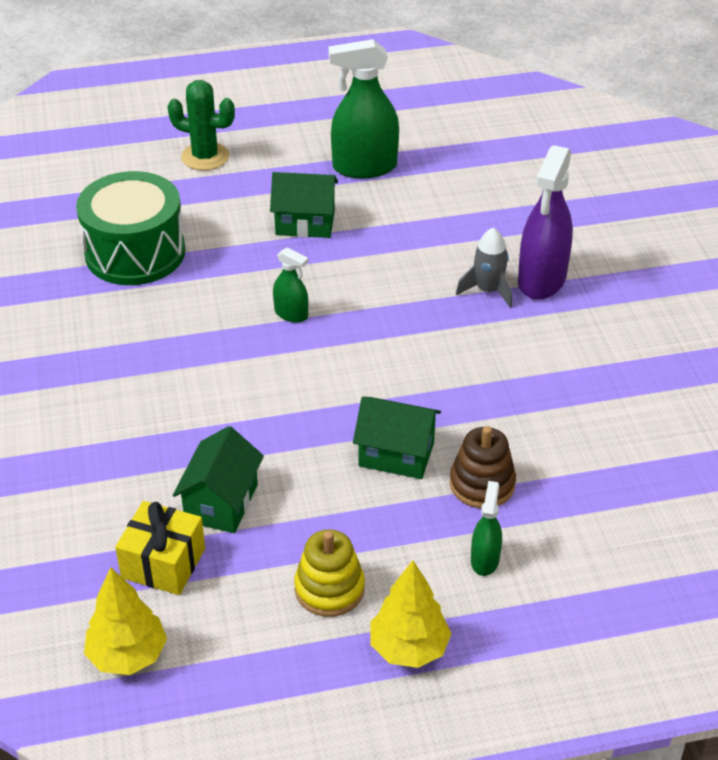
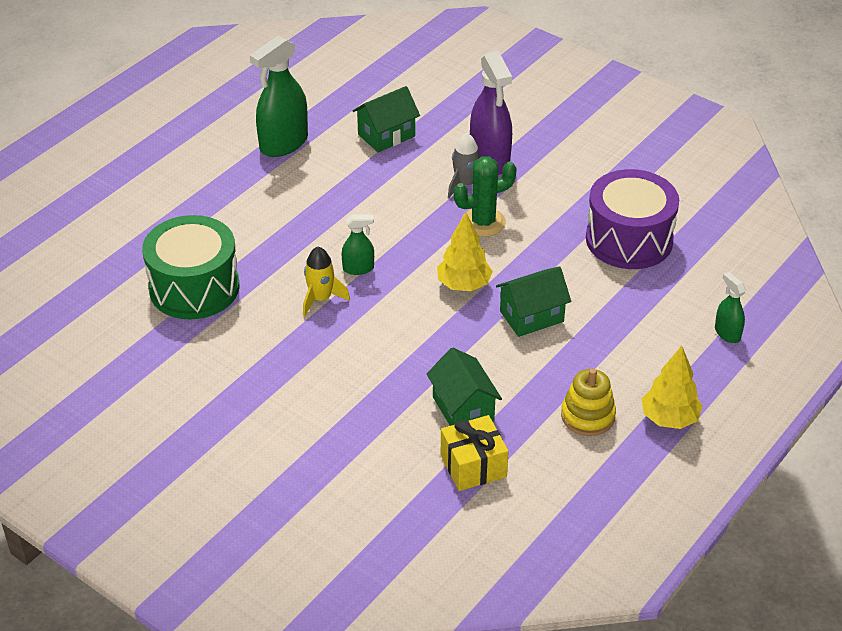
camera: 40 degrees left, 0 degrees up
yellow tree [84,567,167,675] -> yellow tree moved to [437,212,493,291]
green cactus [167,80,235,170] -> green cactus moved to [453,156,517,237]
green house [270,172,338,238] -> green house moved to [352,86,420,152]
brown stacking toy [450,426,516,508] -> none
green spray bottle [471,481,502,576] -> green spray bottle moved to [715,272,746,343]
none -> yellow rocket [303,247,350,316]
none -> purple drum [586,169,679,269]

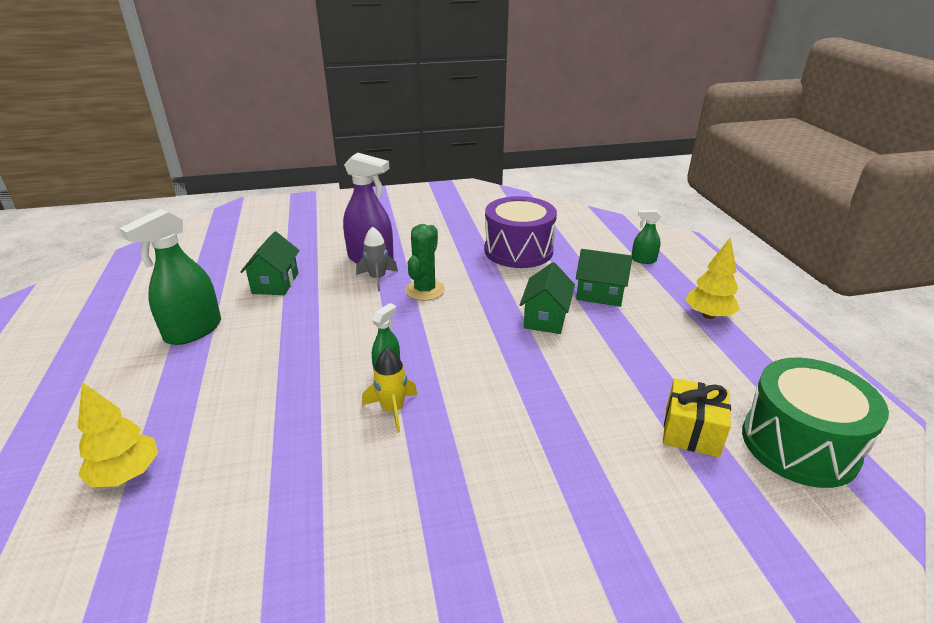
camera: 50 degrees left, 10 degrees down
green drum [142,215,240,319] -> green drum moved to [742,358,889,488]
green spray bottle [250,36,308,157] -> green spray bottle turned 45 degrees clockwise [119,209,221,345]
green house [426,347,502,426] -> green house moved to [576,249,633,307]
yellow tree [437,212,493,291] -> yellow tree moved to [78,382,158,487]
yellow stacking toy [561,368,616,436] -> none

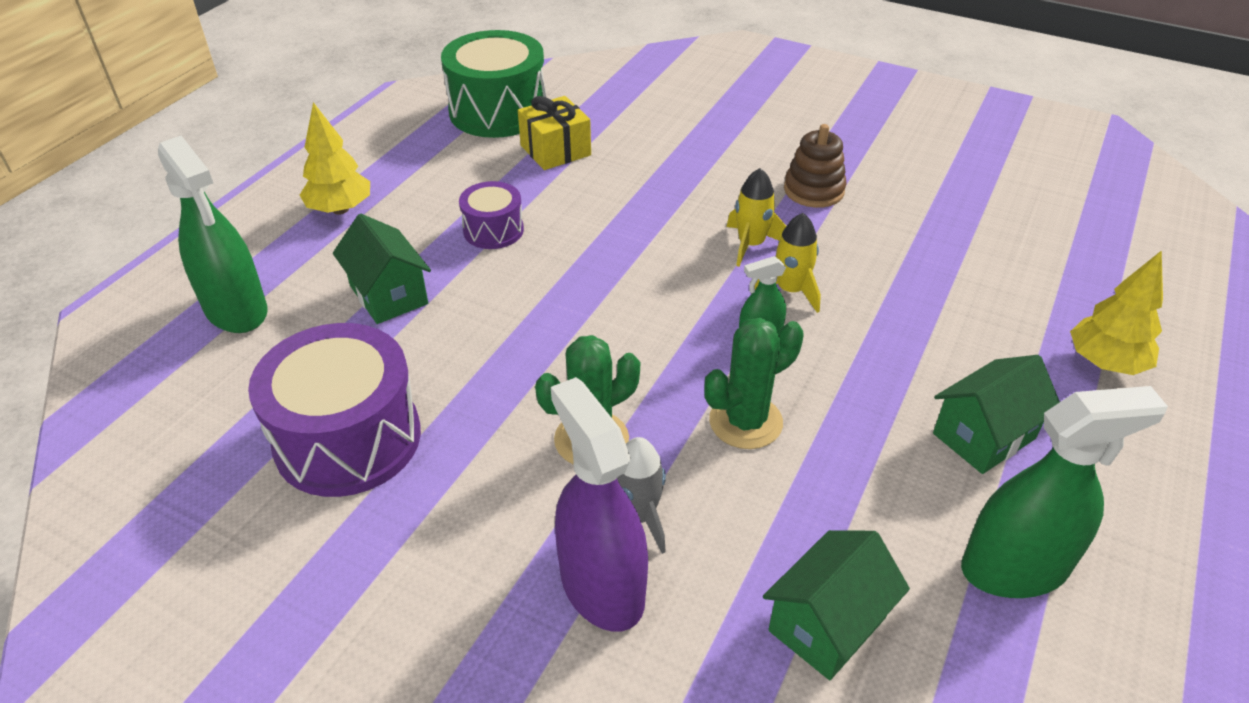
camera: 140 degrees left, 10 degrees up
green house [520,262,575,334] -> green house moved to [933,355,1060,474]
green spray bottle [632,210,661,264] -> green spray bottle [158,136,268,333], size x1.97
none -> purple drum [459,181,524,249]
none -> green cactus [704,318,804,449]
none -> yellow rocket [727,168,786,267]
none -> brown stacking toy [784,124,847,208]

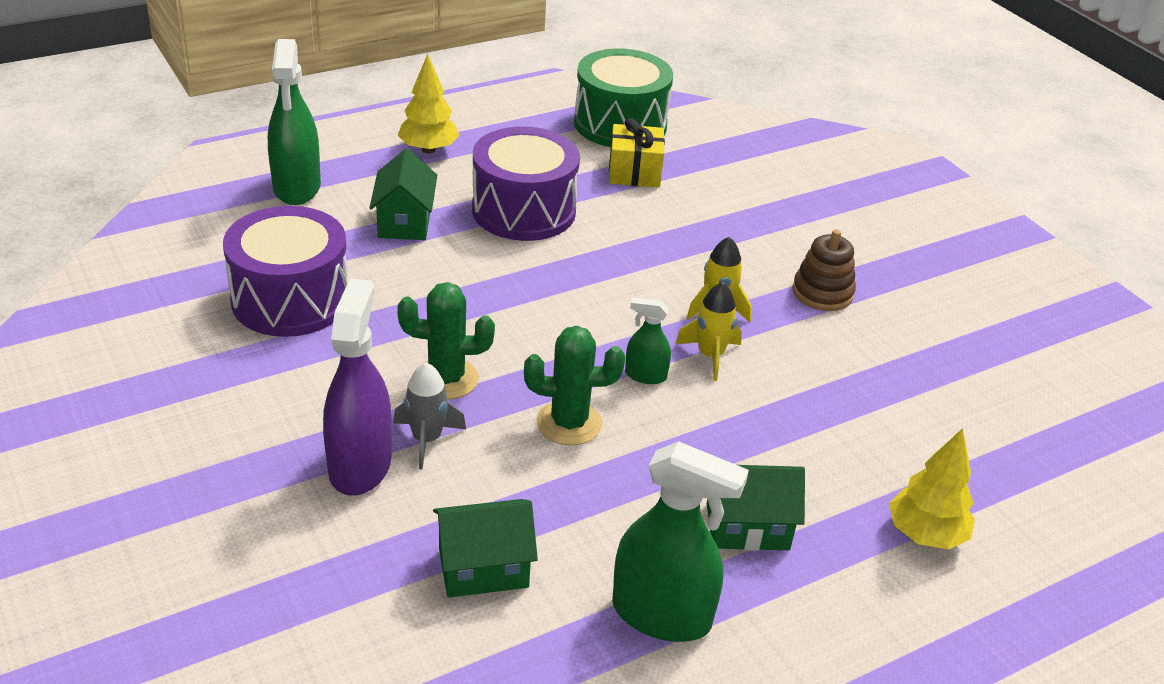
camera: 30 degrees right, 5 degrees down
purple drum [459,181,524,249] -> purple drum [472,126,580,241], size x1.90

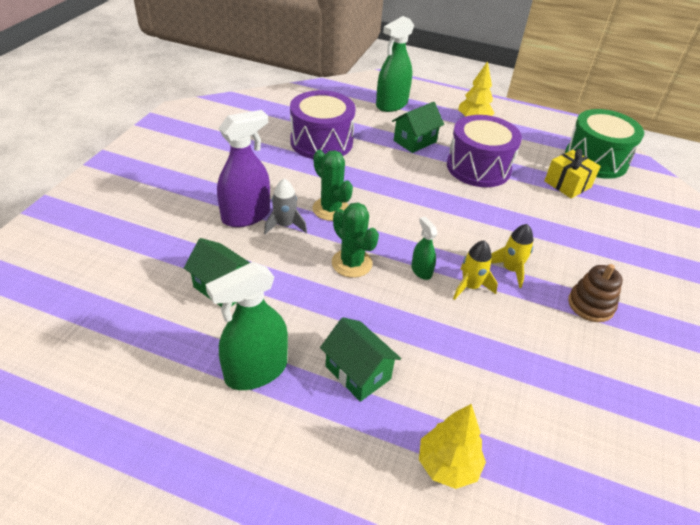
camera: 50 degrees right, 5 degrees up
green spray bottle [612,441,749,642] -> green spray bottle turned 75 degrees clockwise [206,262,288,390]

